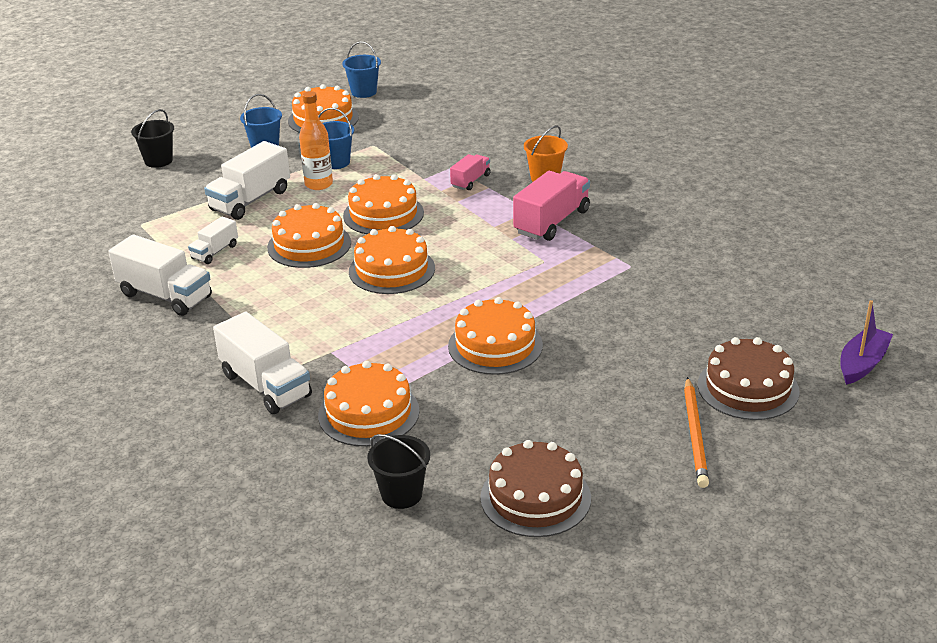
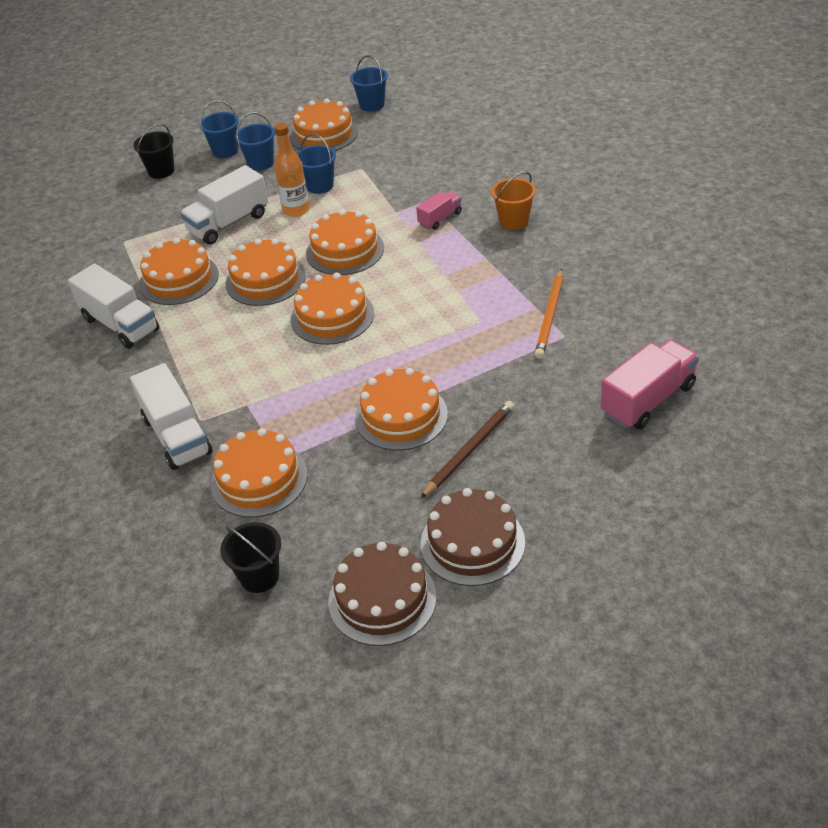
camera: 15 degrees right, 10 degrees up
white truck [188,216,238,264] -> orange cake [139,238,219,305]
pink truck [513,171,590,241] -> pink truck moved to [601,340,699,429]
orange pencil [684,377,709,488] -> orange pencil moved to [535,268,563,359]
brown cake [698,337,800,420] -> brown cake moved to [421,488,525,586]
purple boat [840,300,893,385] -> none
none -> blue bucket [199,101,239,158]
none -> brown pencil [421,401,514,498]

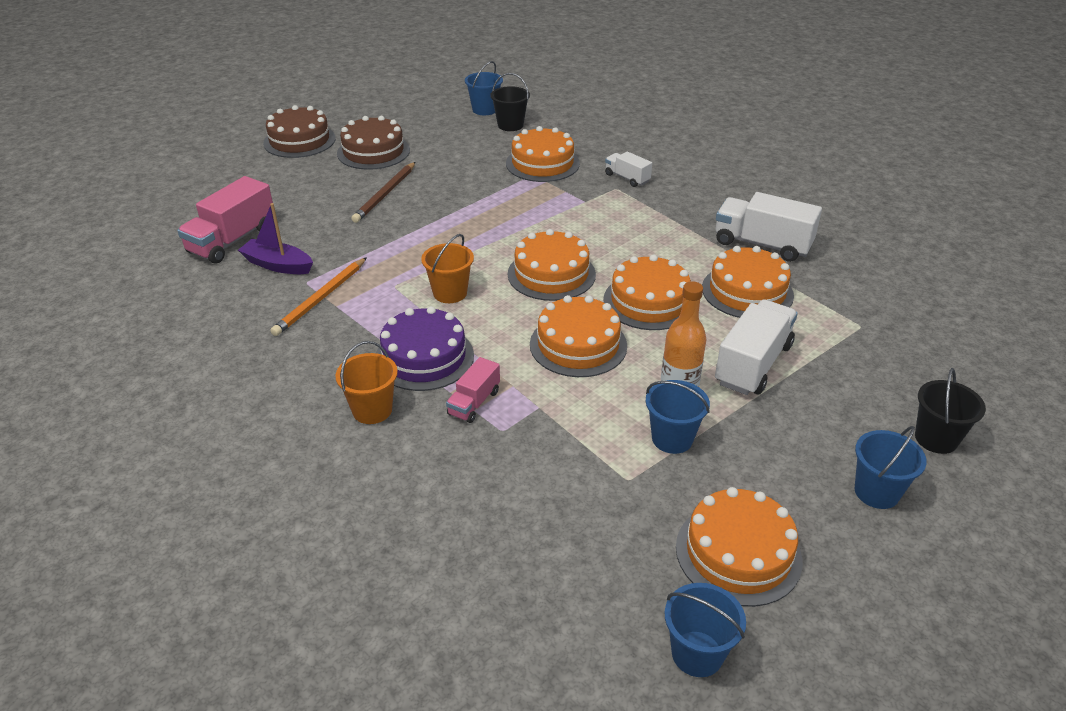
camera: 160 degrees right, 5 degrees down
white truck [130,363,213,470] -> white truck [605,151,652,187], size x0.55
blue bucket [235,112,275,171] -> blue bucket moved to [465,61,503,115]
brown cake [328,542,437,646] -> brown cake moved to [263,105,336,158]
orange cake [355,368,448,451] -> none
orange pencil [535,268,563,359] -> orange pencil turned 150 degrees counterclockwise [270,257,367,336]
none -> purple boat [238,203,313,274]
none -> purple cake [376,306,474,391]
none -> orange bucket [421,234,474,303]

